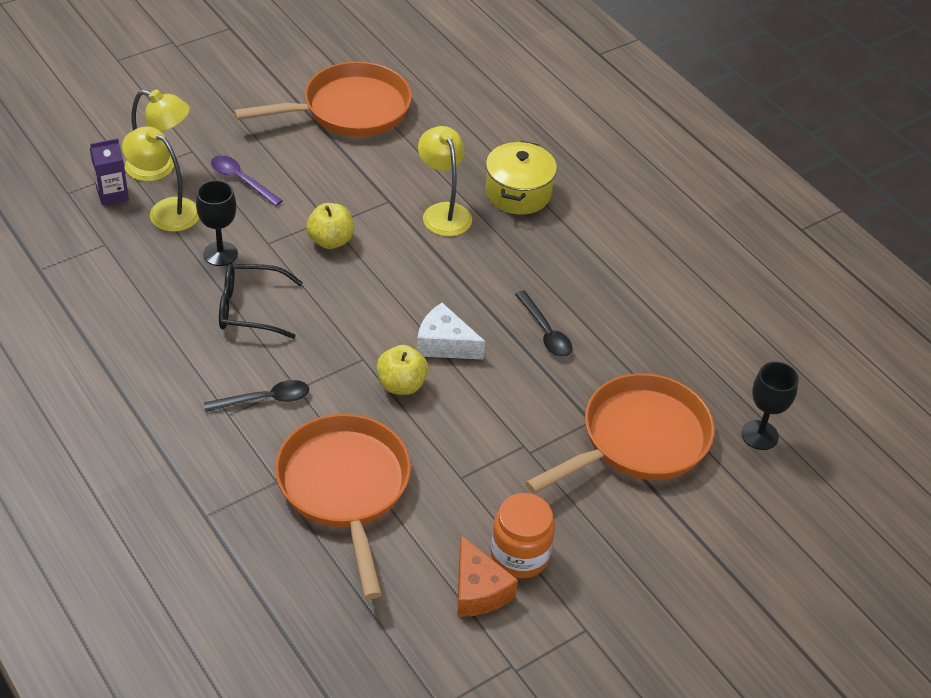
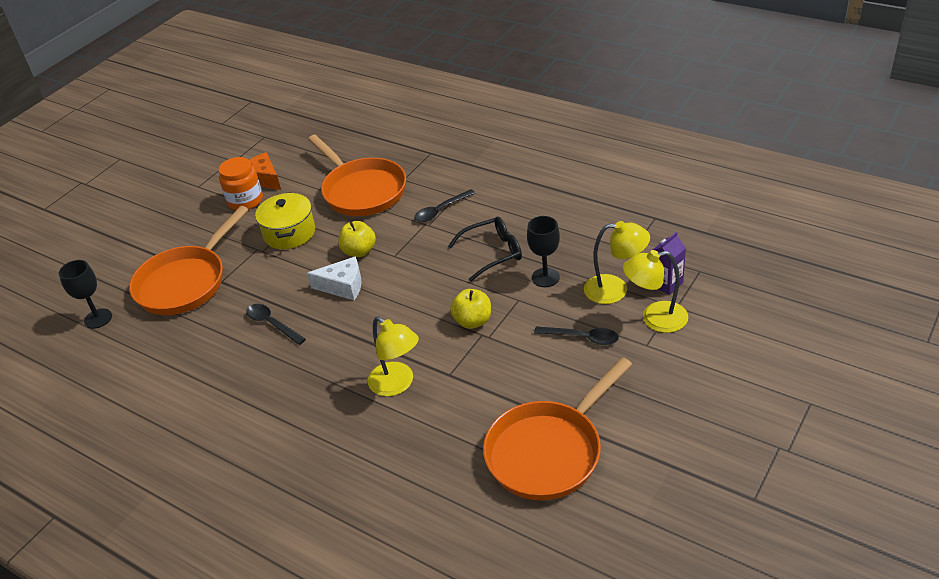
camera: 165 degrees right, 5 degrees down
purple spoon [211,155,283,206] -> black spoon [534,326,619,345]
yellow pot [486,141,557,214] -> yellow pot moved to [255,192,315,249]

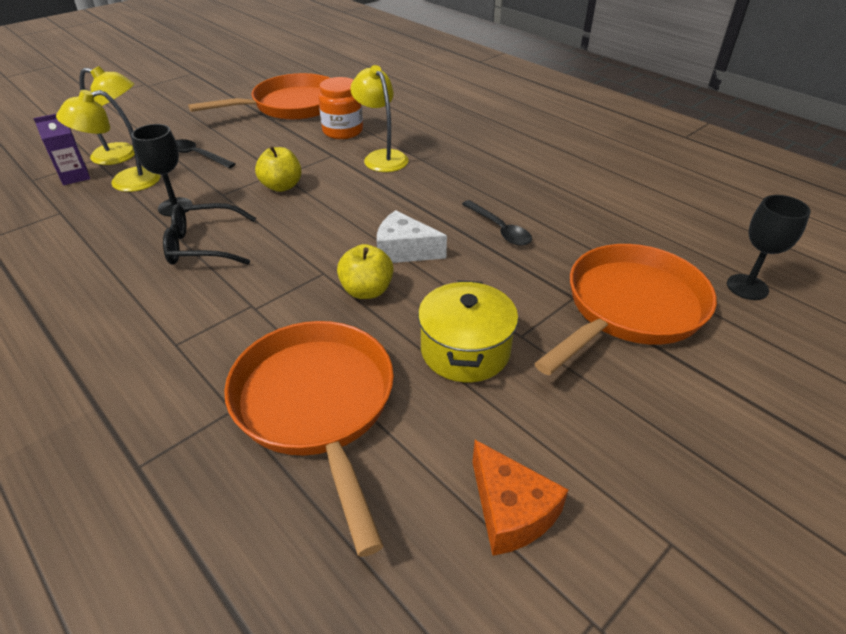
camera: 170 degrees left, 0 degrees up
orange jar [218,157,263,210] -> orange jar moved to [318,77,363,139]
black spoon [414,189,475,222] -> none
yellow lamp [584,221,650,304] -> yellow lamp turned 45 degrees counterclockwise [56,90,161,192]

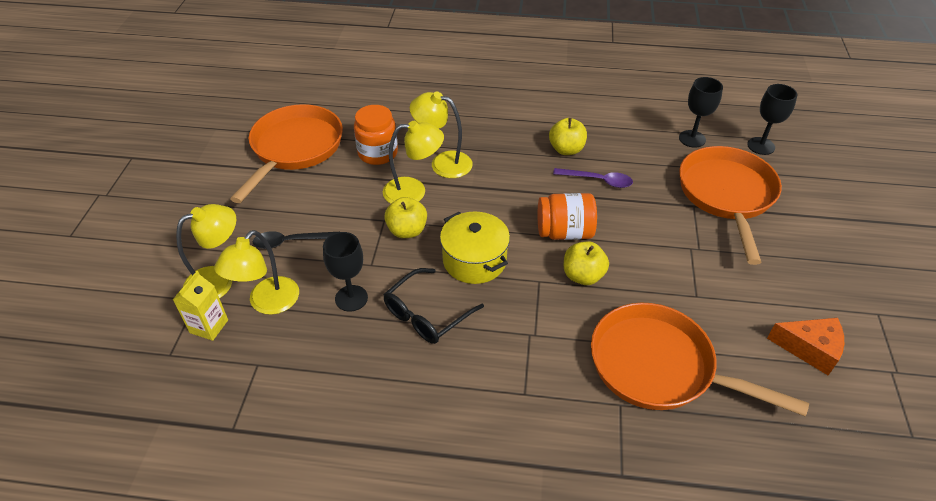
camera: 40 degrees left, 5 degrees up
purple carton [33,114,90,185] -> yellow carton [173,271,228,341]
white cheese [377,210,447,263] -> orange jar [538,193,597,240]
yellow pot [418,280,518,382] -> yellow pot moved to [440,212,510,284]
black spoon [462,200,532,246] -> purple spoon [553,168,633,188]
none -> yellow lamp [383,121,444,204]
none -> yellow apple [549,118,587,155]
none -> black goblet [679,77,723,148]

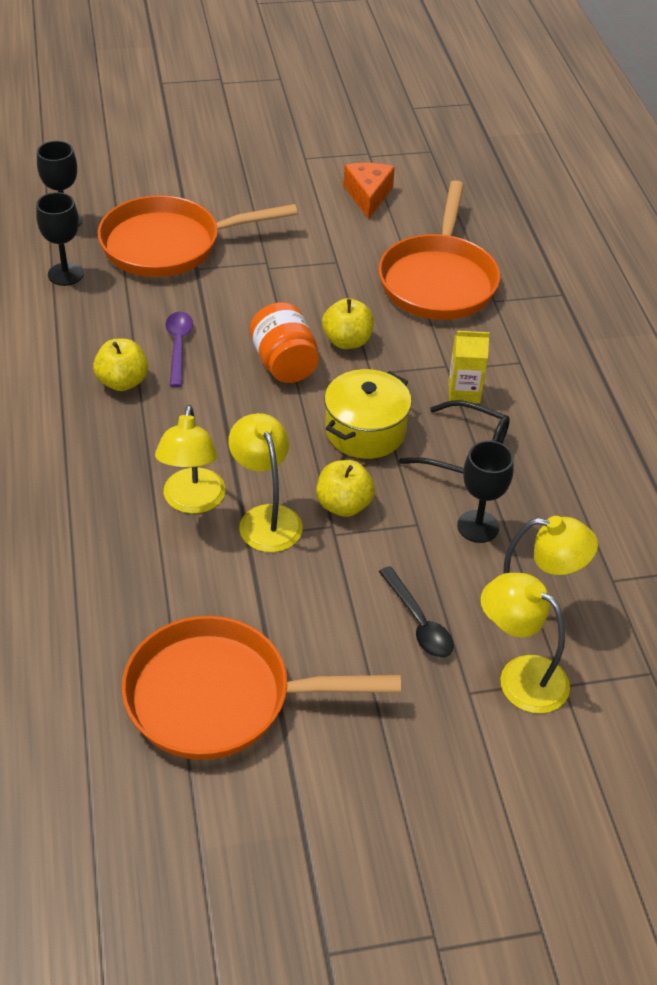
camera: 110 degrees left, 0 degrees up
yellow carton [173,271,228,341] -> yellow carton moved to [448,331,490,404]
orange jar [354,105,398,165] -> none

